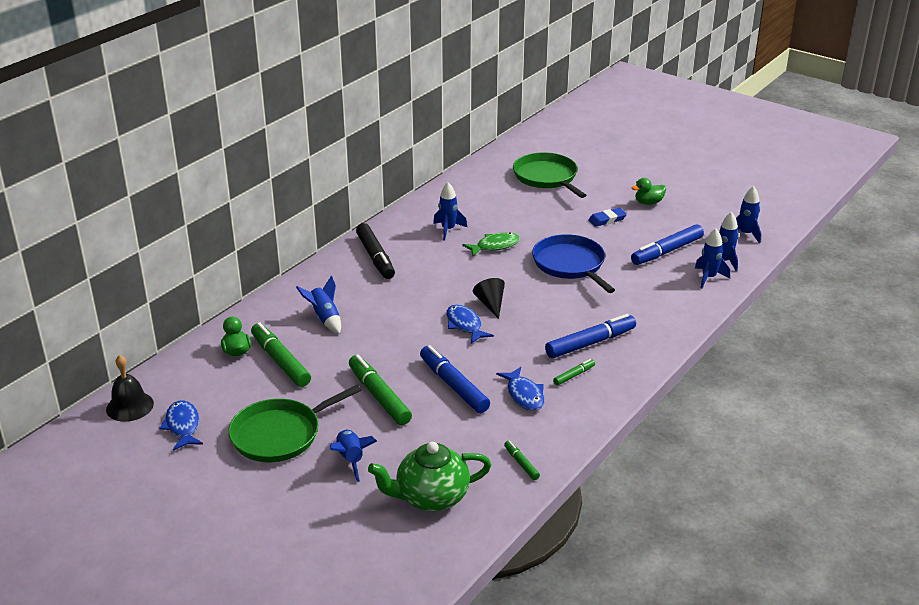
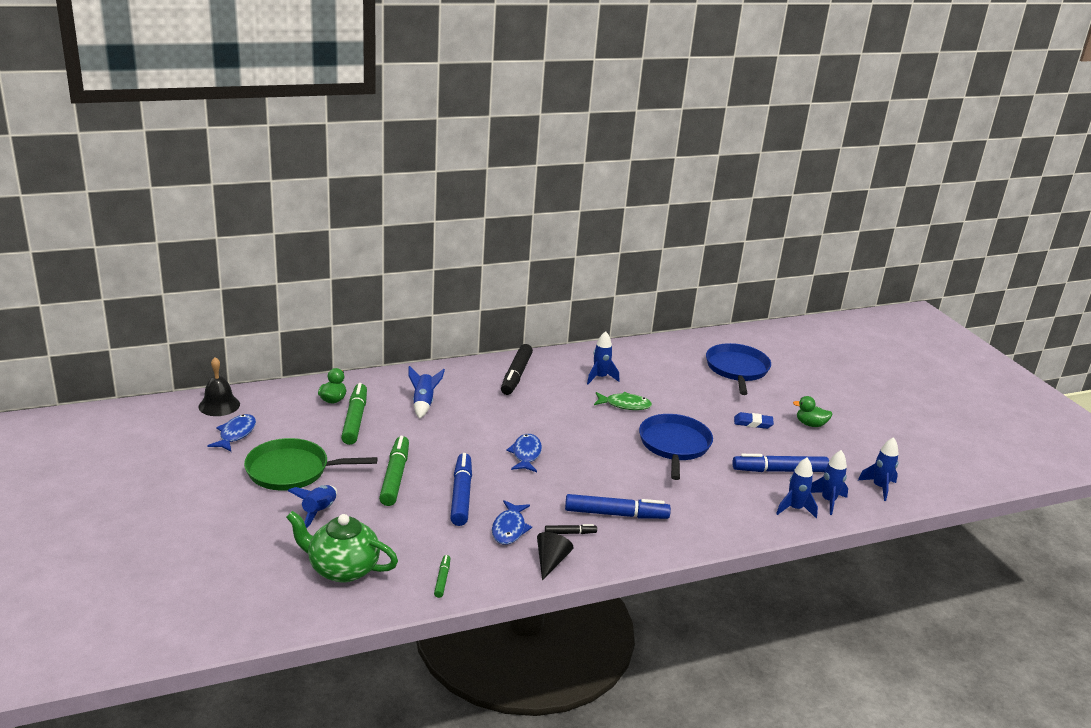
camera: 30 degrees right, 5 degrees down
black cone [473,278,505,319] -> black cone moved to [537,532,573,581]
green pan [513,152,586,198] -> blue pan [706,343,771,395]
green marker [553,359,595,386] -> black marker [545,524,597,534]

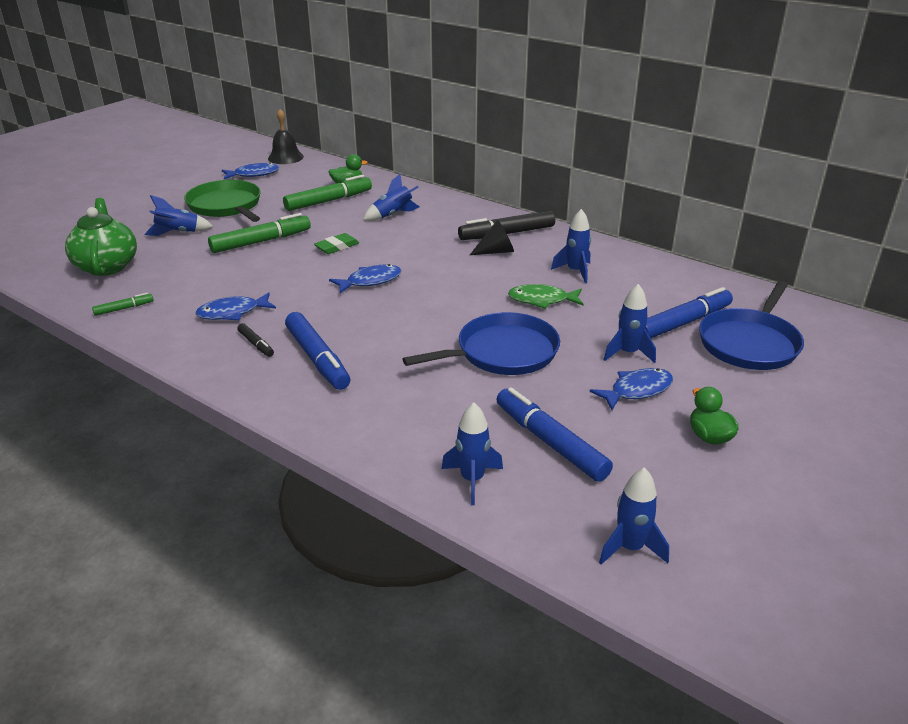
camera: 60 degrees right, 5 degrees up
blue marker [450,453,472,526] -> blue marker moved to [646,287,733,338]
black cone [537,532,573,581] -> black cone moved to [470,220,514,255]
green fish [594,392,652,410] -> green fish turned 120 degrees clockwise [508,284,584,309]
blue pan [706,343,771,395] -> blue pan turned 150 degrees clockwise [699,281,804,370]
blue eraser [734,412,774,429] -> blue fish [589,368,673,410]
blue rocket [810,450,848,515] -> blue rocket moved to [604,284,656,363]
none -> green eraser [314,233,359,254]

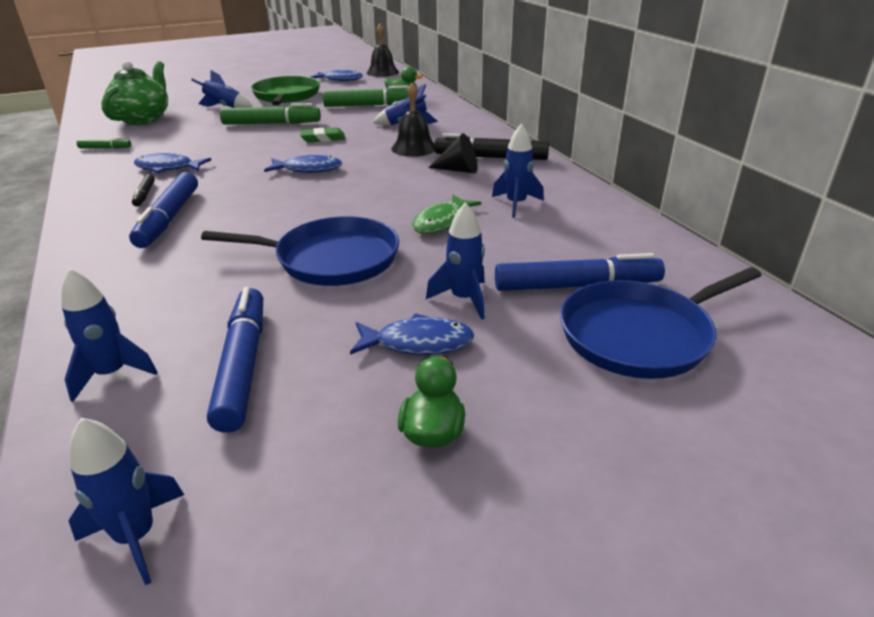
camera: 30 degrees right, 0 degrees up
green fish [508,284,584,309] -> green fish turned 90 degrees counterclockwise [412,194,482,234]
none -> black bell [391,83,435,157]

